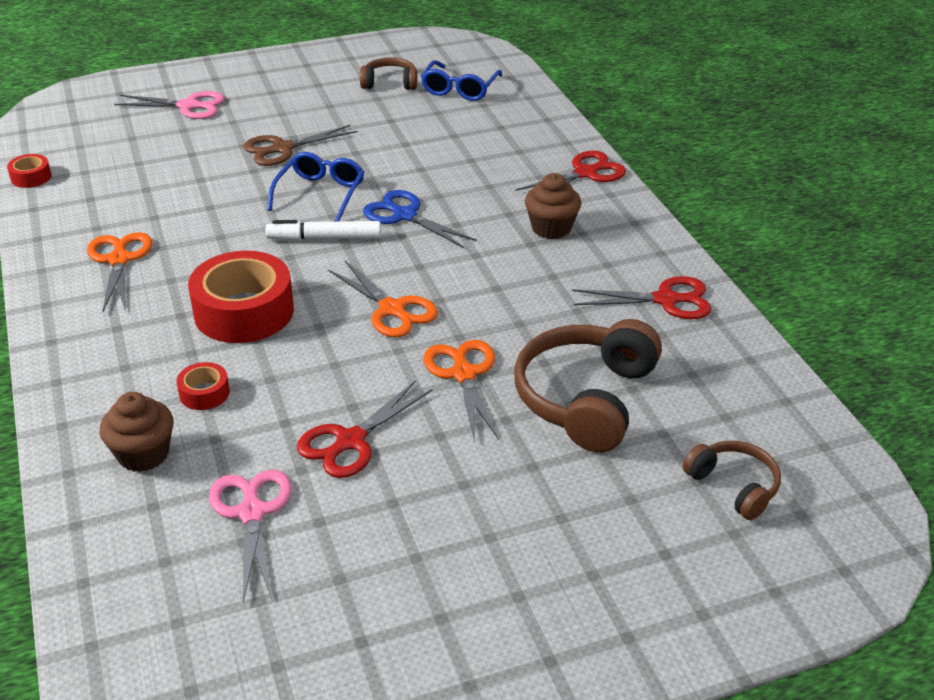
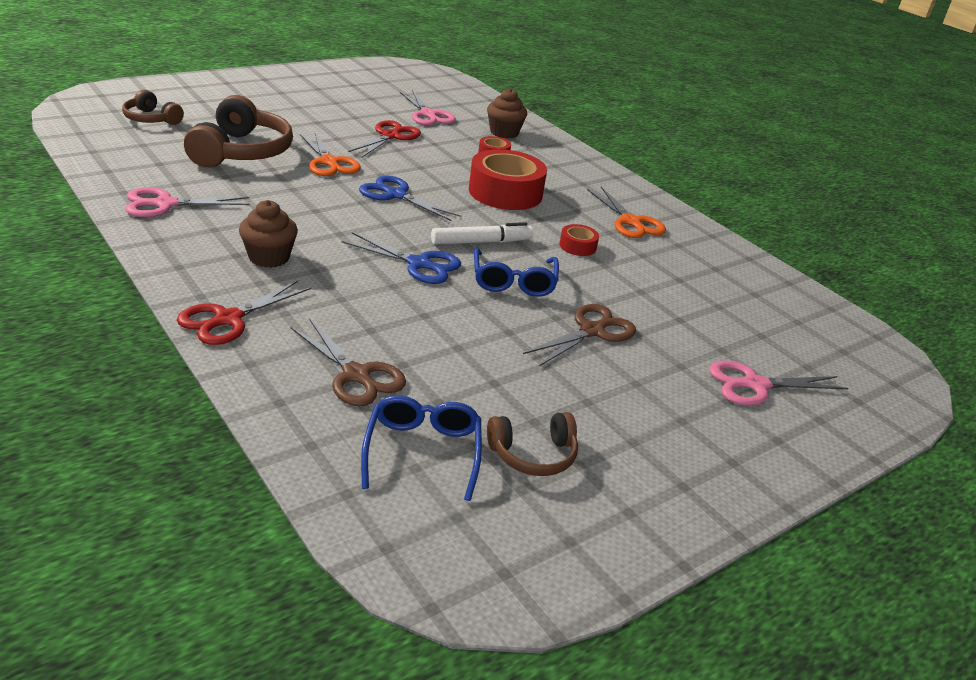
camera: 160 degrees right, 5 degrees down
red tape [7,154,51,188] -> red tape moved to [559,224,599,256]
orange scissors [328,261,438,337] -> blue scissors [359,175,461,221]
red scissors [572,276,712,319] -> pink scissors [125,187,250,217]
none -> brown scissors [290,319,406,406]

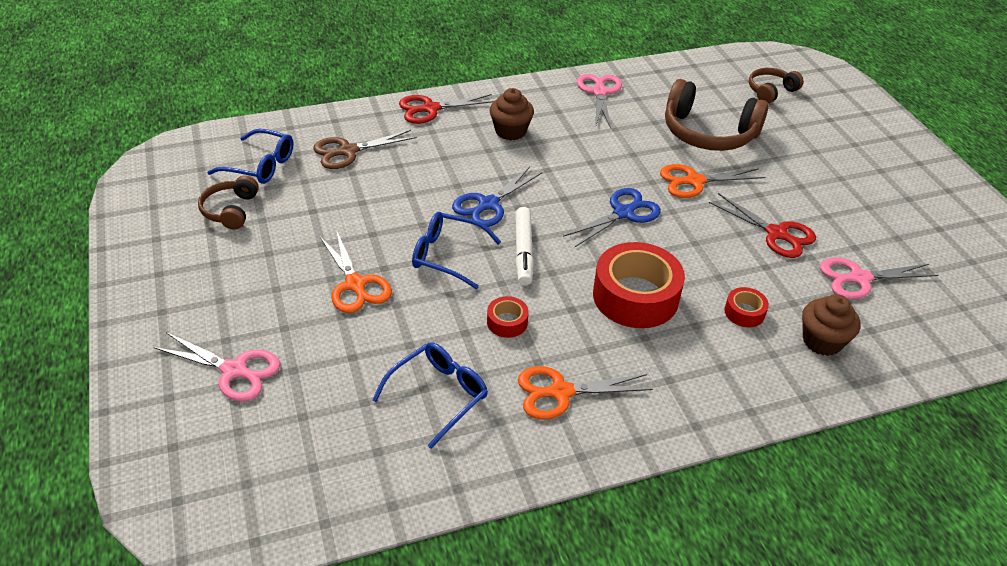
camera: 110 degrees right, 10 degrees up
red scissors [177,280,311,345] -> red scissors turned 75 degrees counterclockwise [399,94,494,124]
brown scissors [523,304,636,366] -> orange scissors [320,230,392,313]
pink scissors [709,361,848,406] -> pink scissors turned 105 degrees clockwise [153,332,280,401]
none -> blue glasses [372,342,488,449]

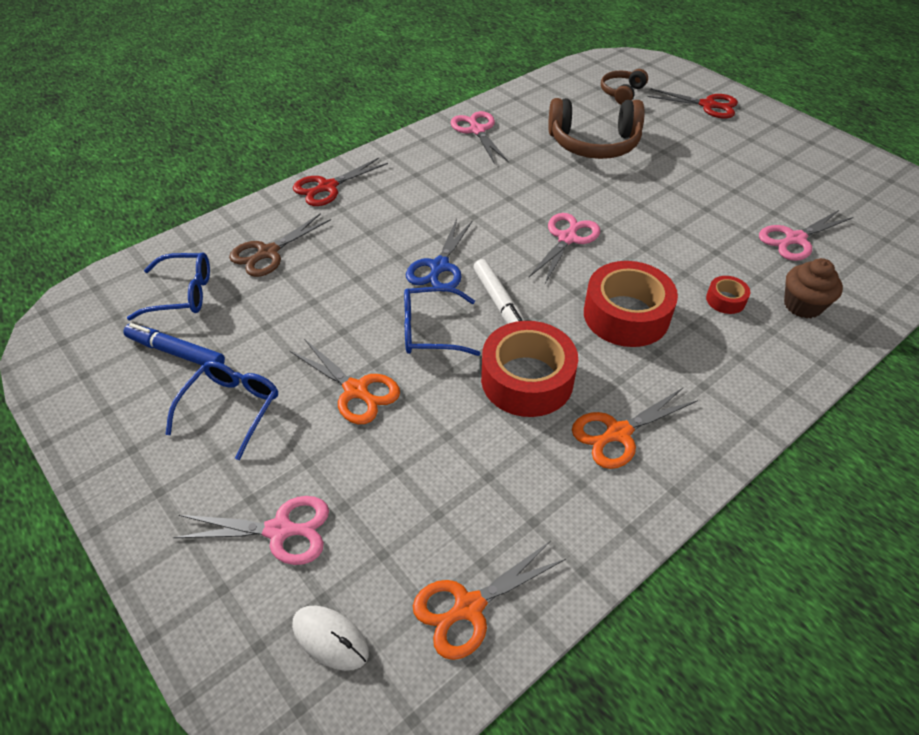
camera: 20 degrees left, 5 degrees up
brown headphones [198,176,259,230] -> blue marker [123,323,225,365]
blue glasses [372,342,488,449] -> blue glasses moved to [165,361,278,460]
red tape [487,296,529,338] -> red tape [481,321,578,417], size x2.17
brown cupcake [490,88,534,140] -> none
blue scissors [563,188,661,247] -> pink scissors [529,213,600,284]
orange scissors [660,164,766,198] -> orange scissors moved to [413,541,566,660]
red scissors [708,193,816,258] -> red scissors moved to [647,88,738,118]
none -> white mouse [292,606,369,671]

